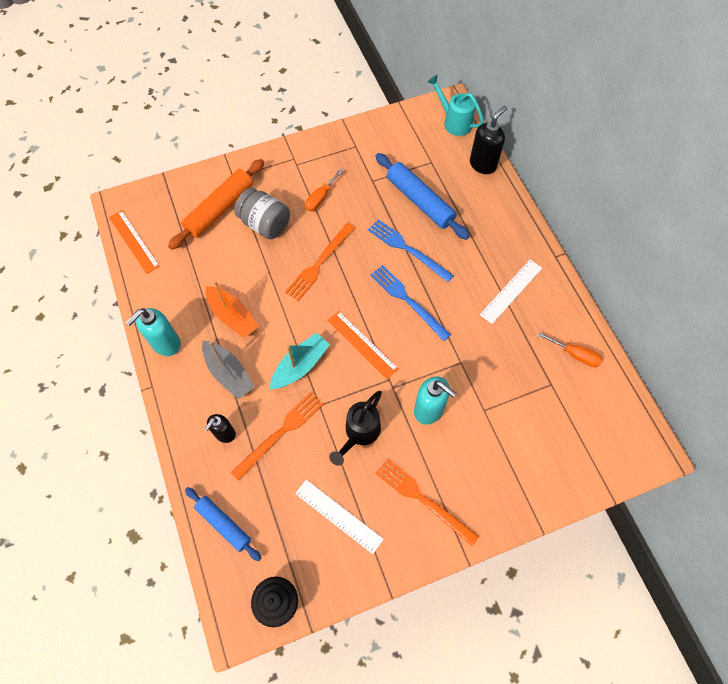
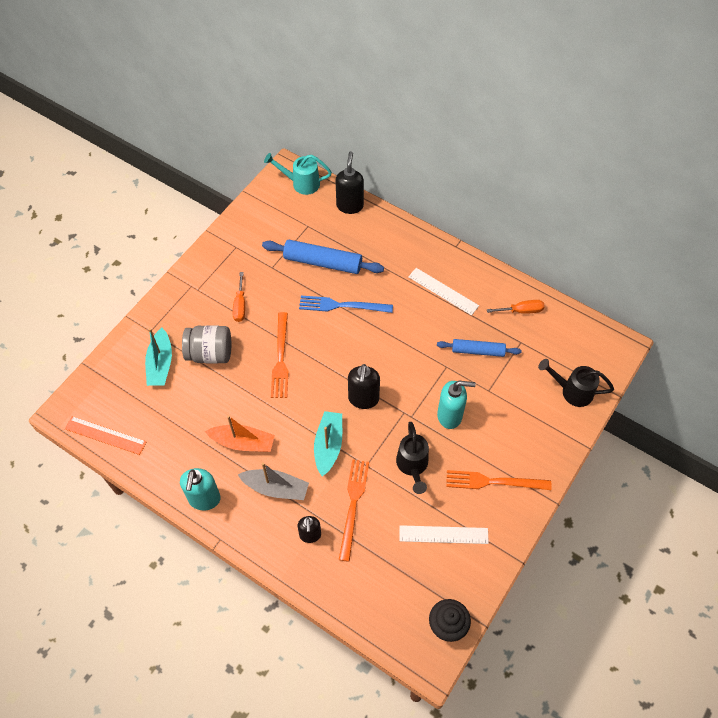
camera: 35 degrees left, 5 degrees down
orange rolling pin [168,159,264,250] -> turquoise boat [145,328,172,386]
blue rolling pin [185,487,261,561] -> blue rolling pin moved to [437,339,522,357]
orange ruler [327,311,399,379] -> black soap dispenser [348,364,380,409]
blue fork [370,265,451,341] -> none
white ruler [480,260,542,324] -> white ruler turned 60 degrees counterclockwise [408,268,479,315]
none -> black watering can [538,359,614,407]

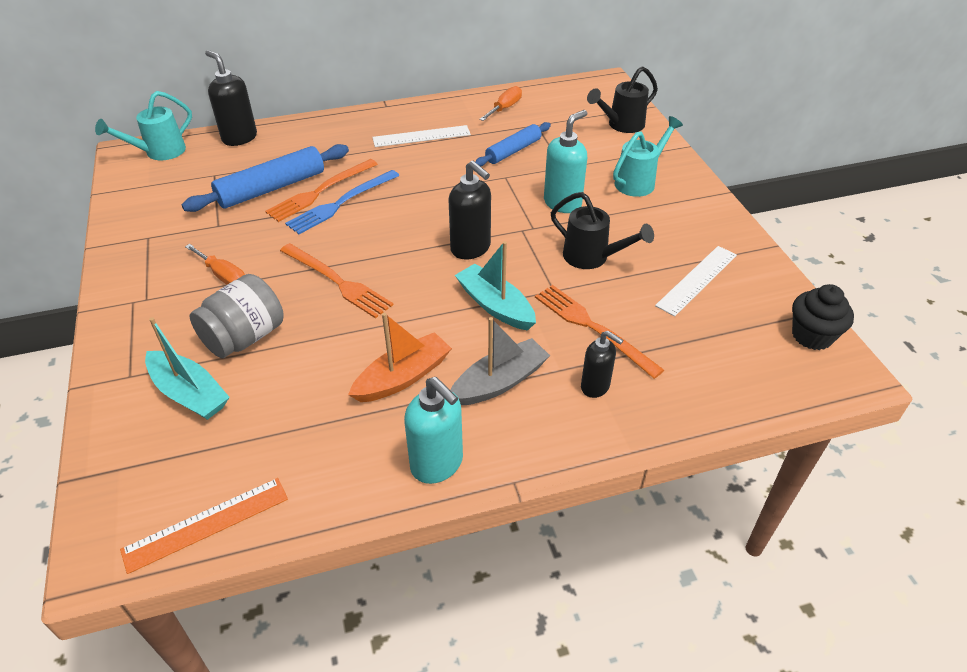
camera: 50 degrees left, 15 degrees down
orange fork [446,470,552,490] -> orange fork moved to [265,159,378,222]
none -> turquoise watering can [613,116,683,197]

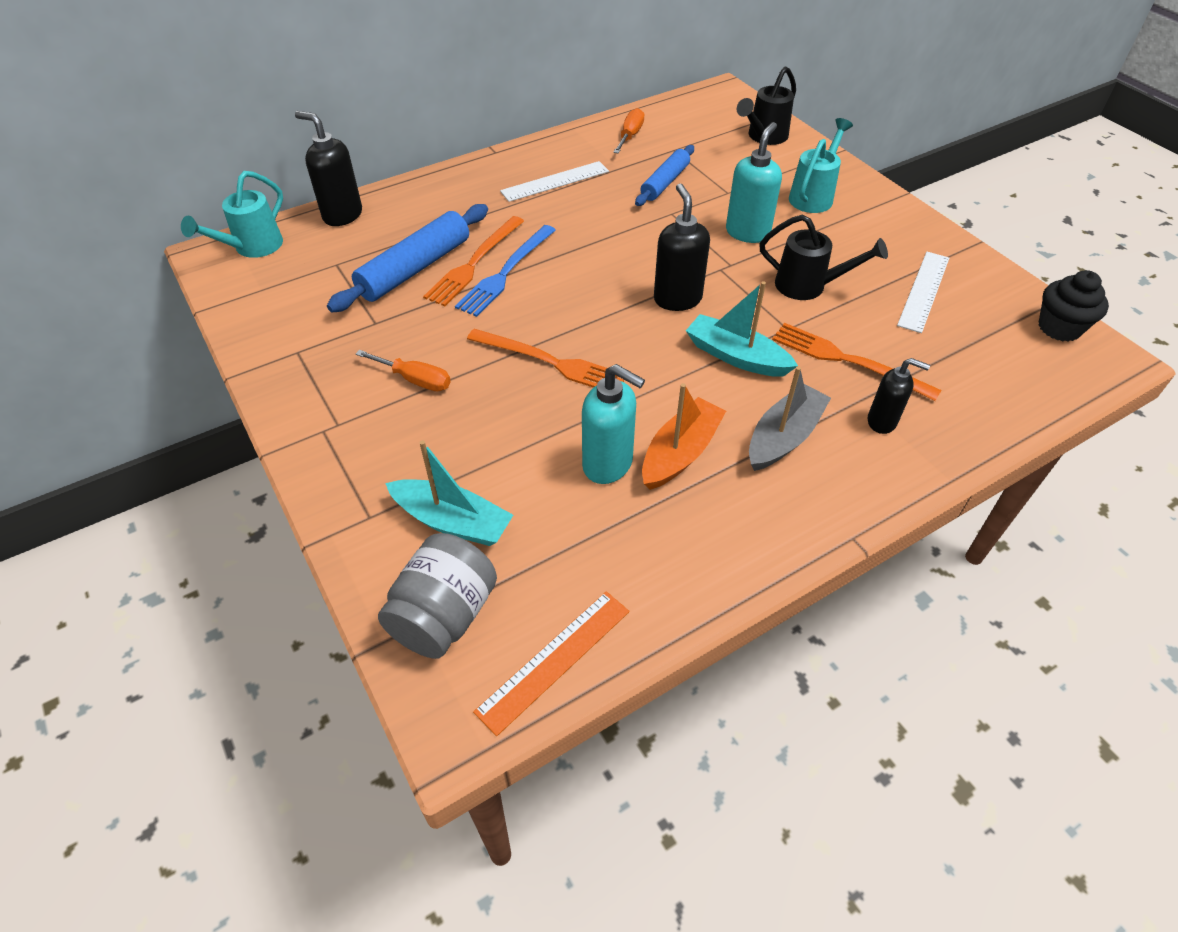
camera: 15 degrees left, 5 degrees up
grey jar [190,274,284,358] -> grey jar moved to [378,533,497,659]
turquoise soap dispenser [404,377,463,484] -> turquoise soap dispenser moved to [582,364,645,484]
black soap dispenser [448,161,491,260] -> black soap dispenser turned 135 degrees counterclockwise [654,183,710,311]

